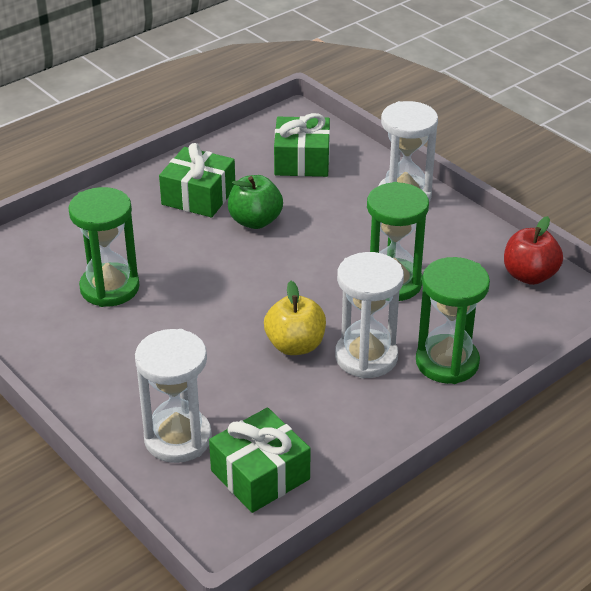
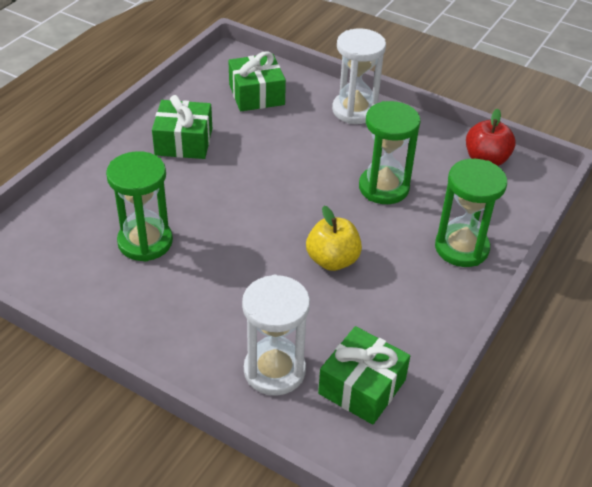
camera: 20 degrees left, 5 degrees up
green apple [228,175,283,229] -> none
white hourglass [335,252,404,378] -> none

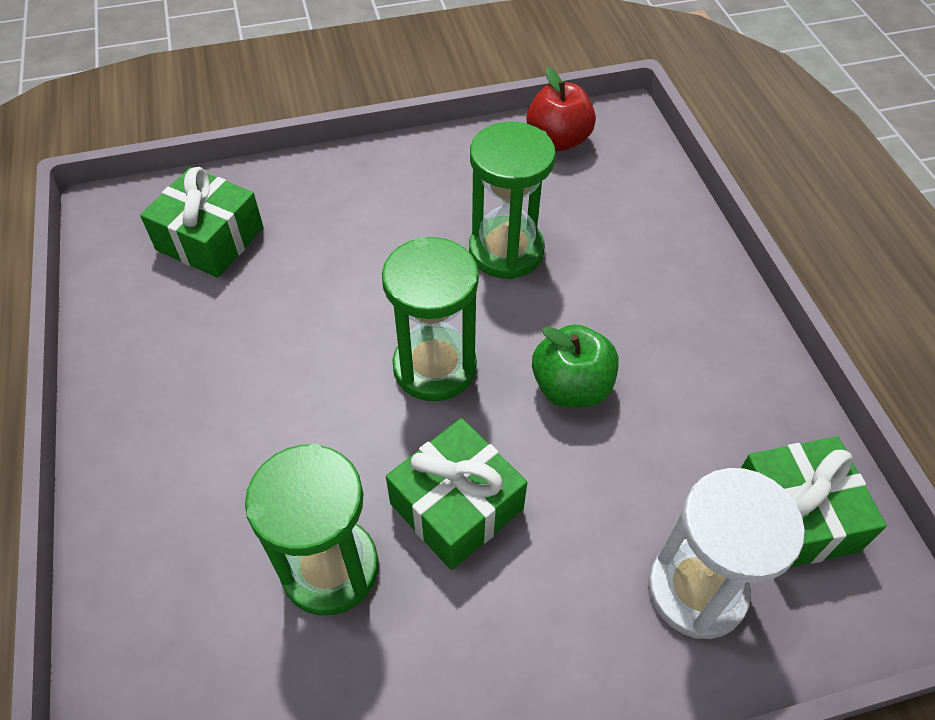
camera: 45 degrees left, 10 degrees up
green gift [152,95,212,159] -> green gift moved to [386,418,527,570]
yellow apple [306,206,362,271] -> green apple [532,325,619,408]
white hourglass [332,29,386,124] -> none
green hourglass [435,159,507,267] -> green hourglass moved to [382,237,479,401]

